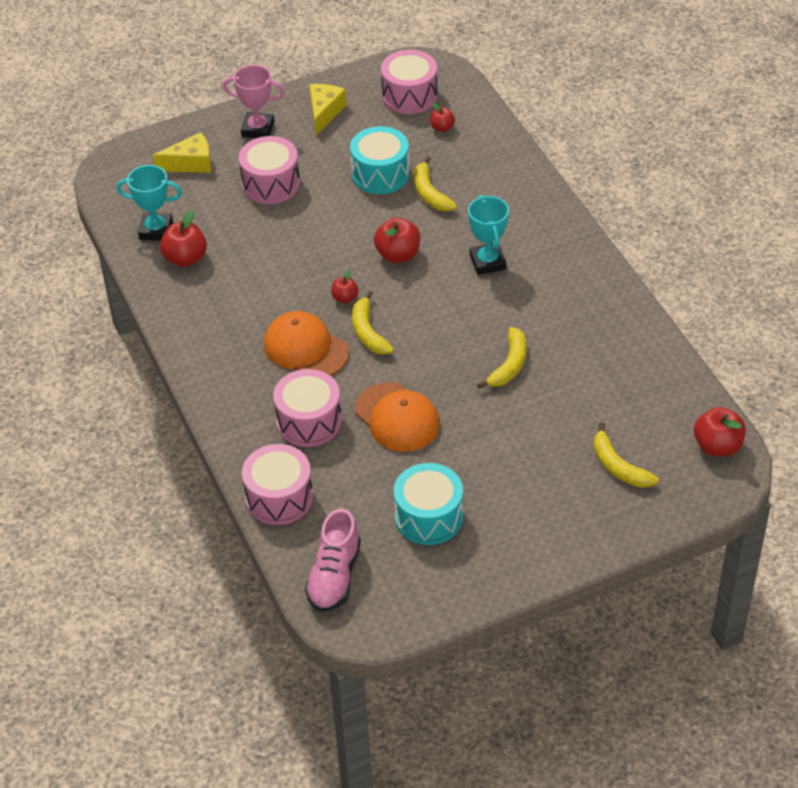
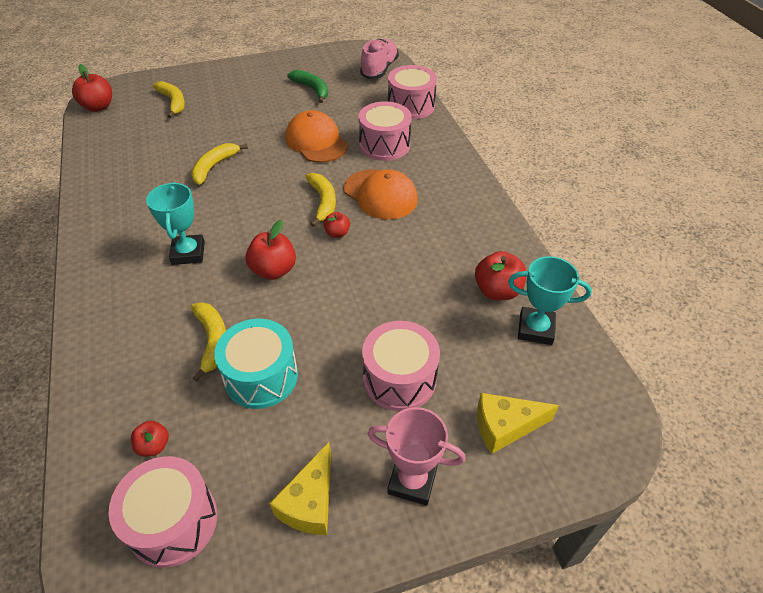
camera: 175 degrees left, 0 degrees up
turquoise drum [394,463,463,545] -> green banana [287,70,328,103]

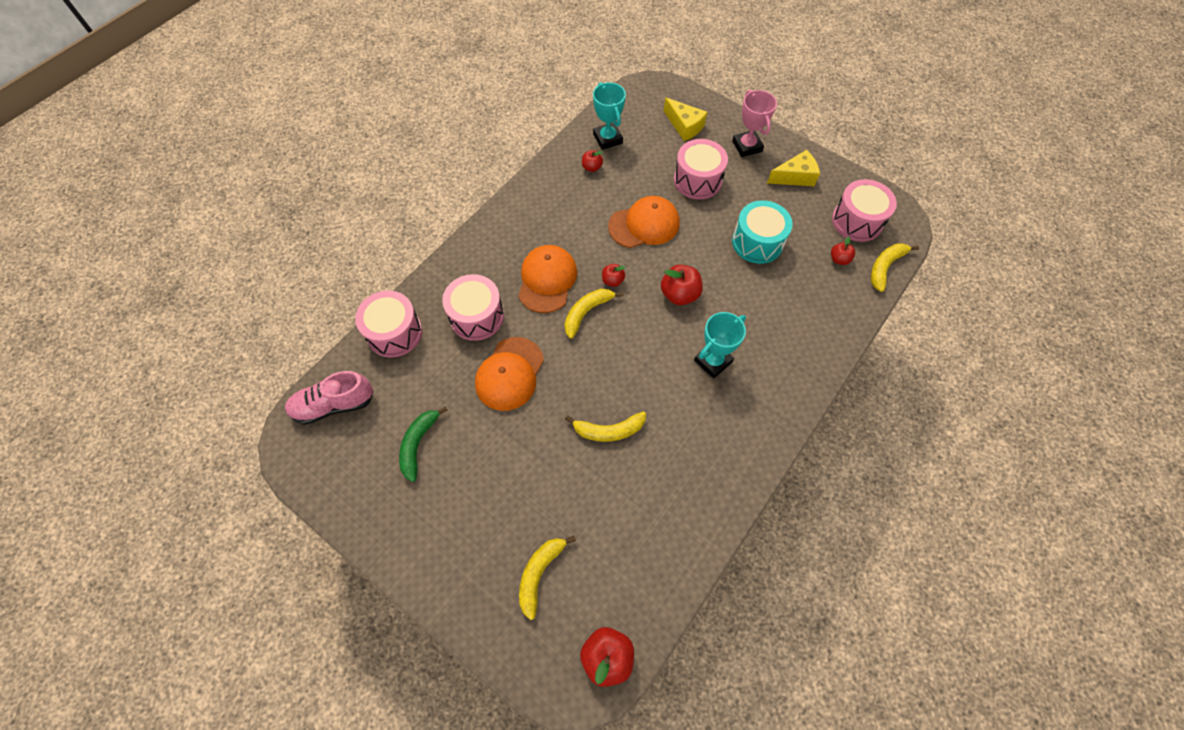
camera: 125 degrees left, 15 degrees up
yellow banana [191,302,226,382] -> yellow banana moved to [871,243,919,292]
red apple [475,251,526,300] -> red apple [582,150,603,172], size x0.58
none -> orange cap [608,196,679,248]

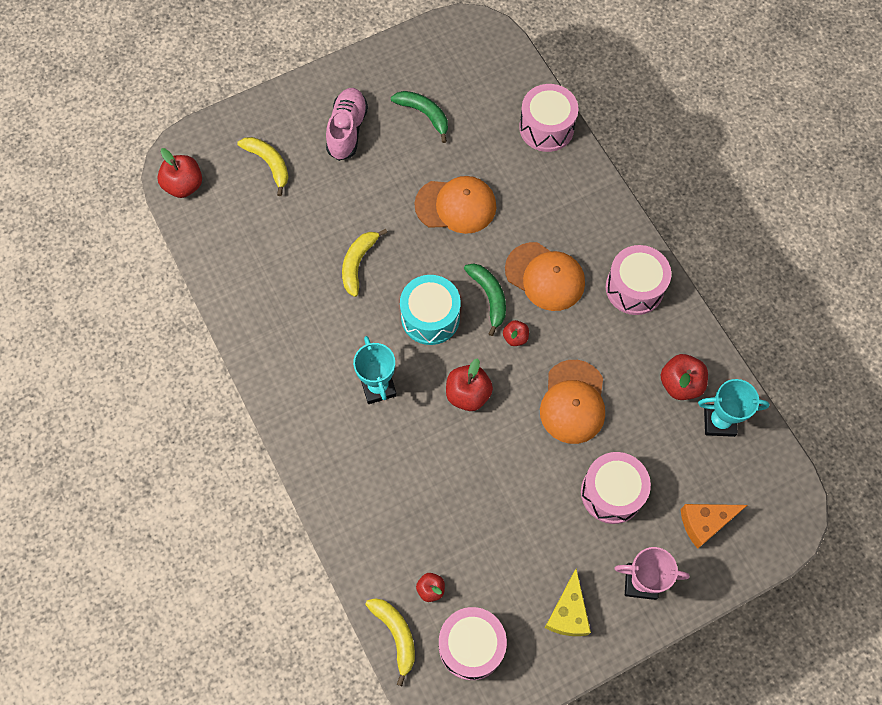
camera: 115 degrees right, 5 degrees up
pink shoe [285,371,374,425] -> pink shoe moved to [326,88,368,161]
pink drum [442,274,504,341] -> pink drum moved to [606,245,671,315]
orange cap [475,337,544,411] -> orange cap turned 135 degrees clockwise [414,176,496,234]
yellow banana [565,289,623,339] -> green banana [464,263,506,336]
red apple [582,150,603,172] -> red apple [661,354,708,400], size x1.73
yellow cheese [664,98,707,141] -> orange cheese [681,504,747,549]
turquoise drum [732,200,793,264] -> turquoise drum moved to [400,275,461,345]

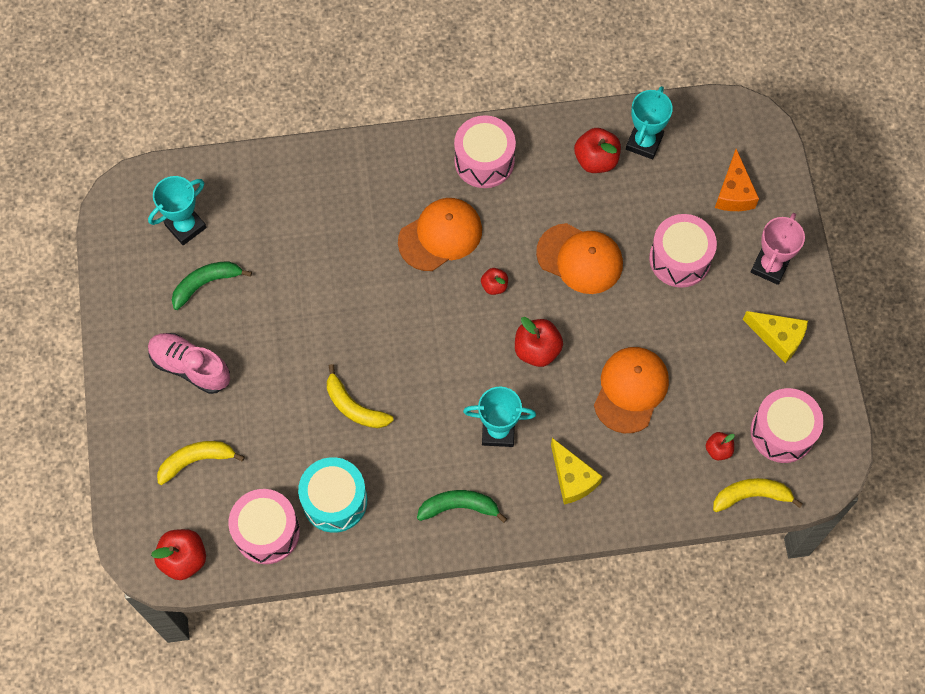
camera: 70 degrees left, 0 degrees up
turquoise drum [400,275,461,345] -> turquoise drum moved to [298,457,367,533]
orange cap [414,176,496,234] -> orange cap moved to [594,347,669,433]
green banana [464,263,506,336] -> green banana moved to [417,490,507,523]
pink drum [519,84,578,152] -> pink drum moved to [228,489,300,564]
none -> turquoise trophy [148,176,207,245]
none -> yellow cheese [551,438,603,504]

